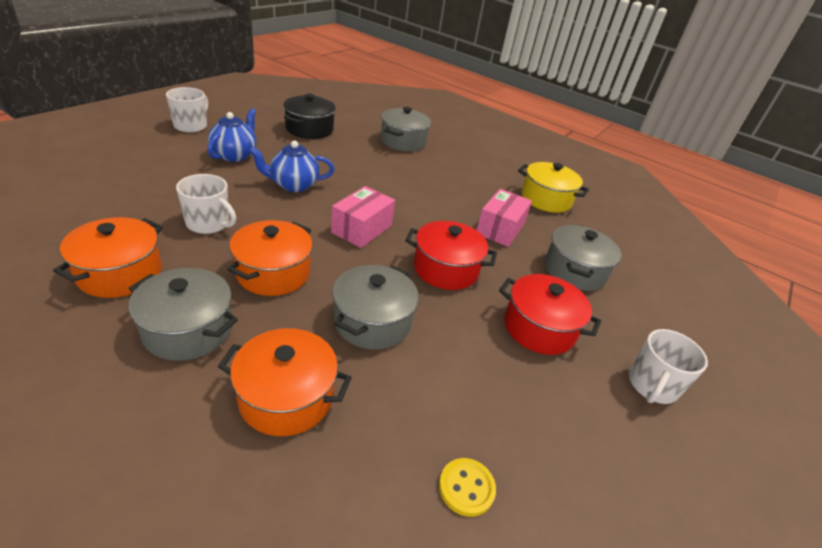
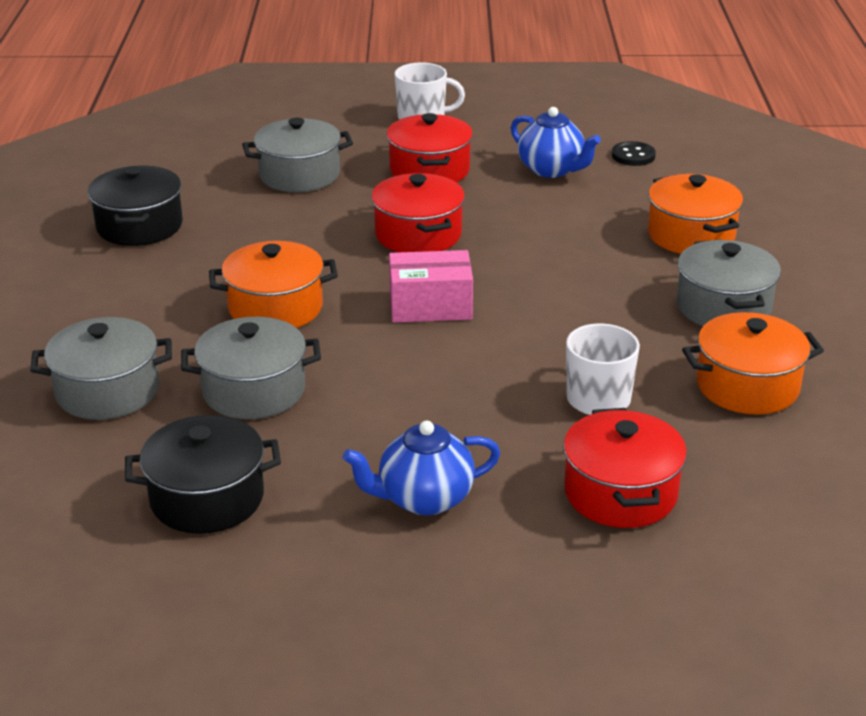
camera: 120 degrees left, 5 degrees down
white mug [166,87,208,133] -> none
orange pot [227,220,313,296] -> orange pot moved to [209,241,338,328]
blue teapot [249,141,334,192] -> blue teapot moved to [511,107,601,178]
grey pot [332,265,419,350] -> grey pot moved to [181,317,321,419]
yellow button [439,458,496,517] -> black button [612,141,656,166]
pink box [477,189,532,247] -> none
yellow pot [518,162,589,213] -> black pot [88,166,183,246]
none -> red pot [563,408,687,528]

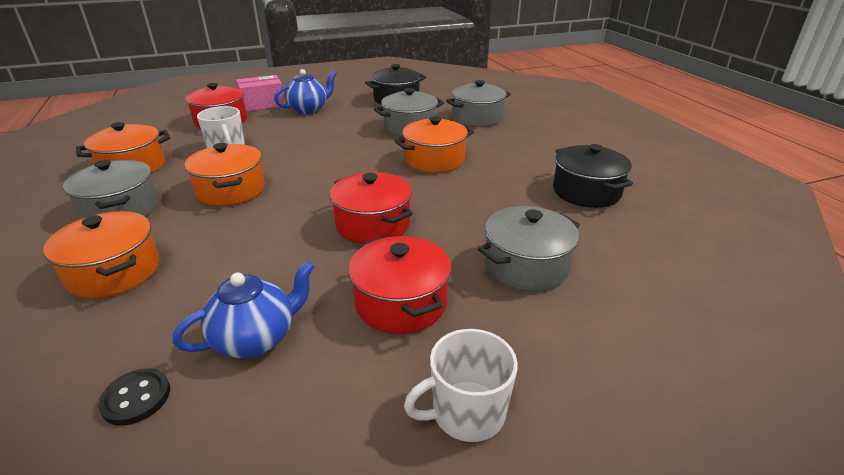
camera: 160 degrees right, 0 degrees up
pink box [389,250,473,323] -> pink box moved to [236,75,285,112]
blue teapot [511,107,601,178] -> blue teapot turned 120 degrees clockwise [173,260,315,358]
none -> orange pot [185,143,265,206]

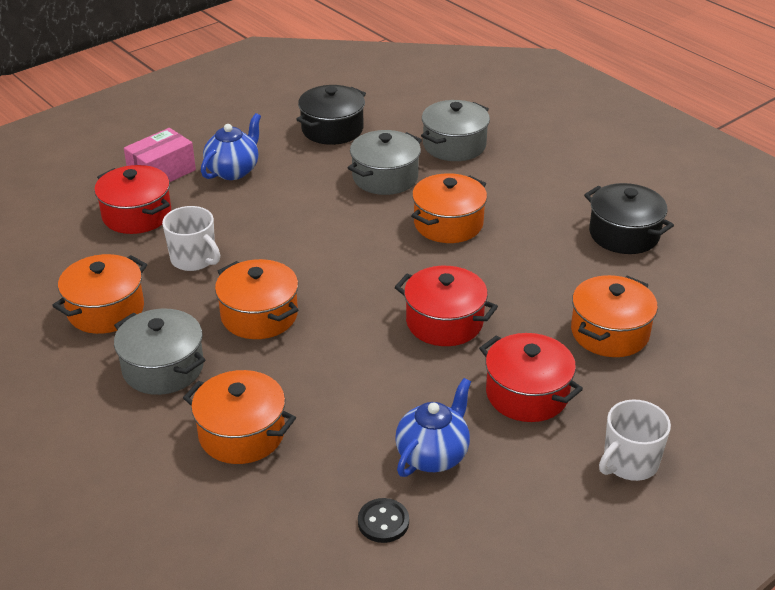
camera: 20 degrees left, 5 degrees up
grey pot [478,206,580,291] -> orange pot [571,275,658,357]

